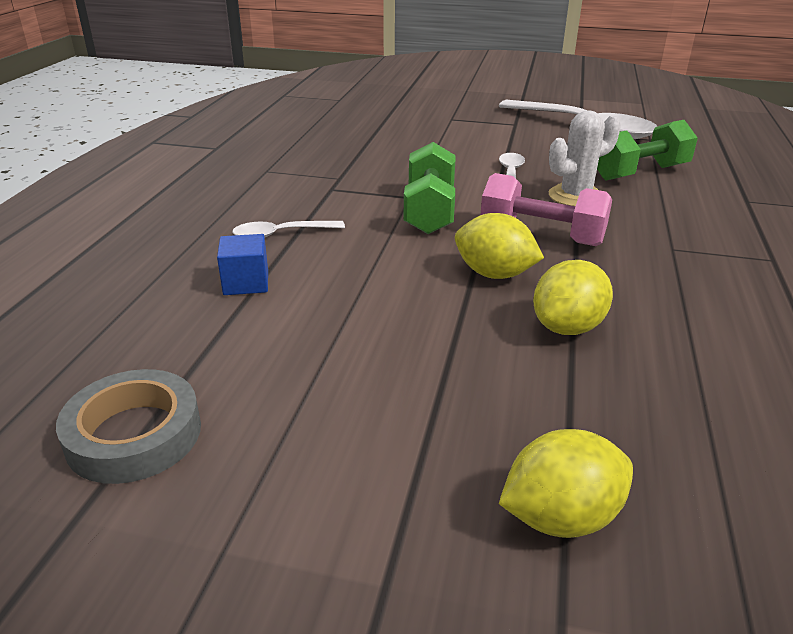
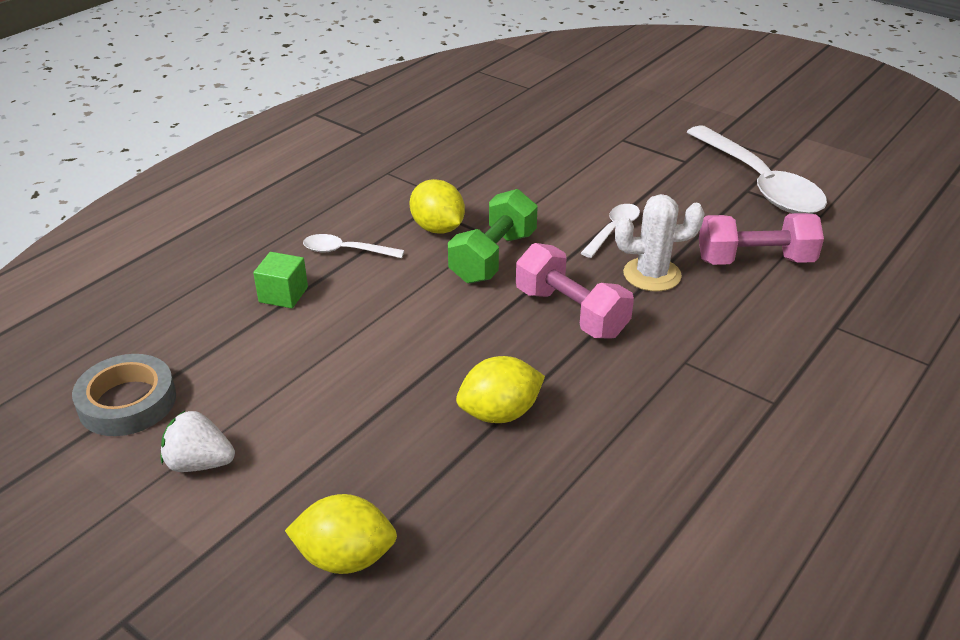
camera: 25 degrees right, 5 degrees up
blue cube [217,234,268,295] -> green cube [253,252,308,308]
yellow lemon [455,213,544,279] -> yellow lemon moved to [409,179,465,234]
green dumbbell [597,120,698,181] -> pink dumbbell [699,213,824,265]
none -> white strawberry [161,411,235,472]

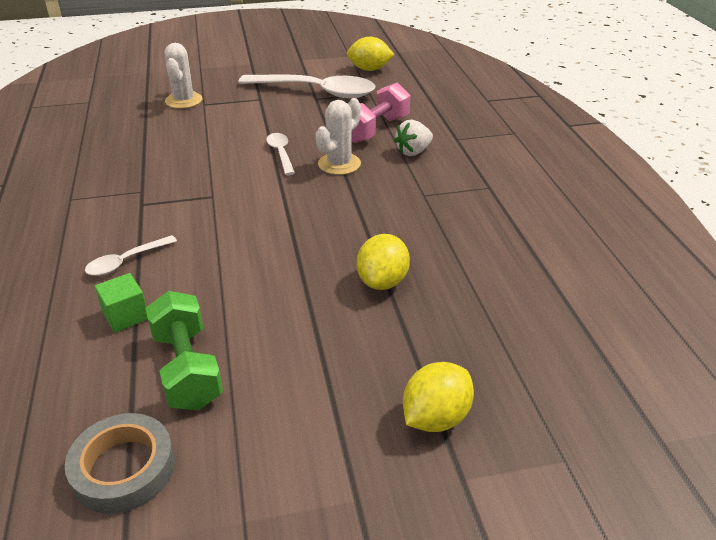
camera: 50 degrees left, 0 degrees up
white strawberry [161,411,235,472] -> white strawberry moved to [394,120,433,156]
yellow lemon [409,179,465,234] -> yellow lemon moved to [347,37,395,71]
green dumbbell [448,189,538,284] -> green dumbbell moved to [145,291,223,410]
pink dumbbell [516,243,634,339] -> none
none -> white cactus [165,43,202,109]

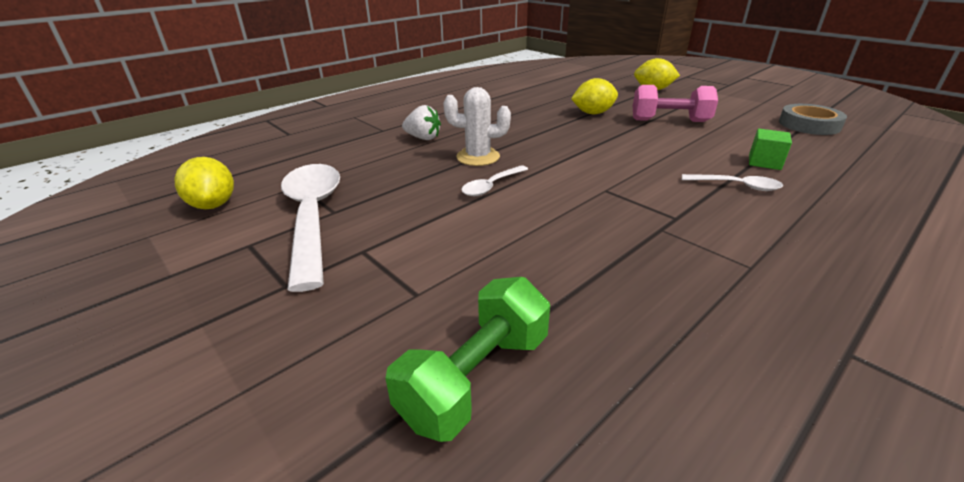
camera: 120 degrees left, 5 degrees down
green dumbbell [145,291,223,410] -> green dumbbell moved to [386,277,550,442]
white cactus [165,43,202,109] -> none
pink dumbbell [352,83,411,143] -> pink dumbbell moved to [633,85,718,122]

